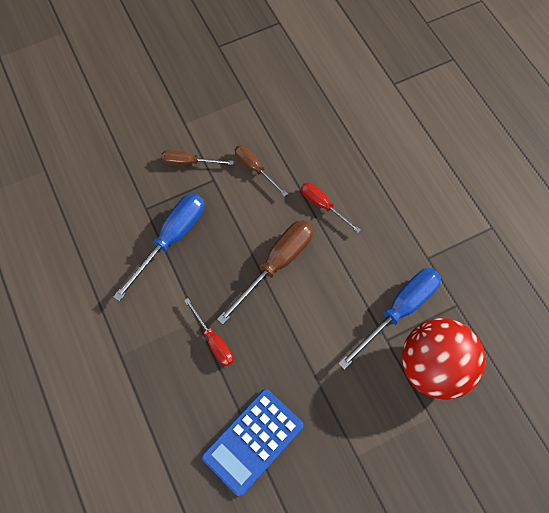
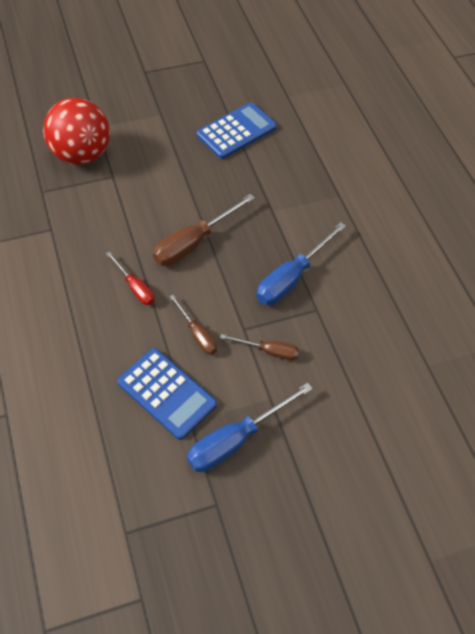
camera: 175 degrees left, 10 degrees down
red screwdriver [184,298,233,366] -> none
blue screwdriver [338,268,441,369] -> blue screwdriver moved to [187,383,313,472]
none -> blue calculator [117,348,217,440]

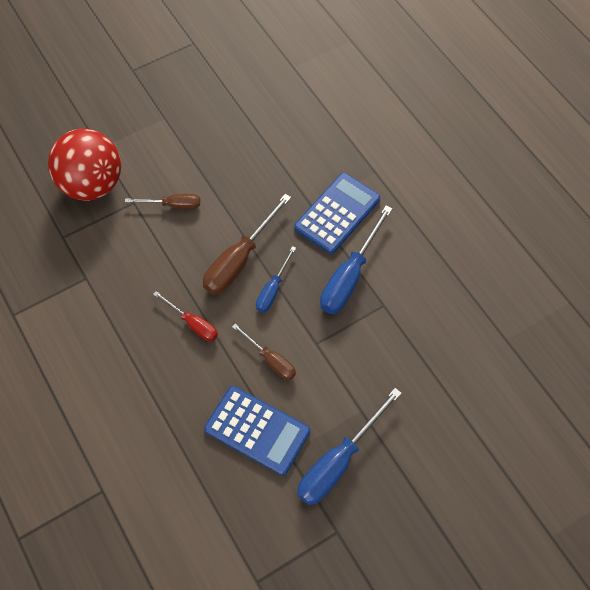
camera: 10 degrees left, 5 degrees up
blue calculator [197,102,277,159] -> blue calculator moved to [294,173,380,254]
brown screwdriver [220,334,299,360] -> brown screwdriver moved to [125,194,200,209]
none -> blue screwdriver [256,246,296,312]

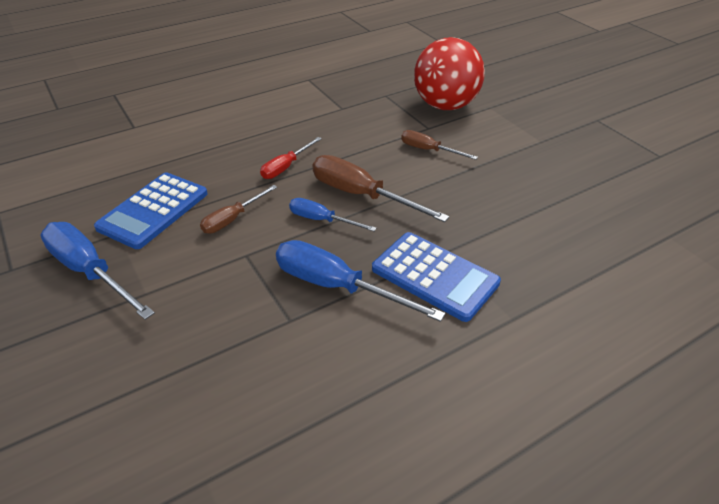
camera: 90 degrees right, 20 degrees down
brown screwdriver [125,194,200,209] -> brown screwdriver turned 120 degrees clockwise [401,130,478,160]

